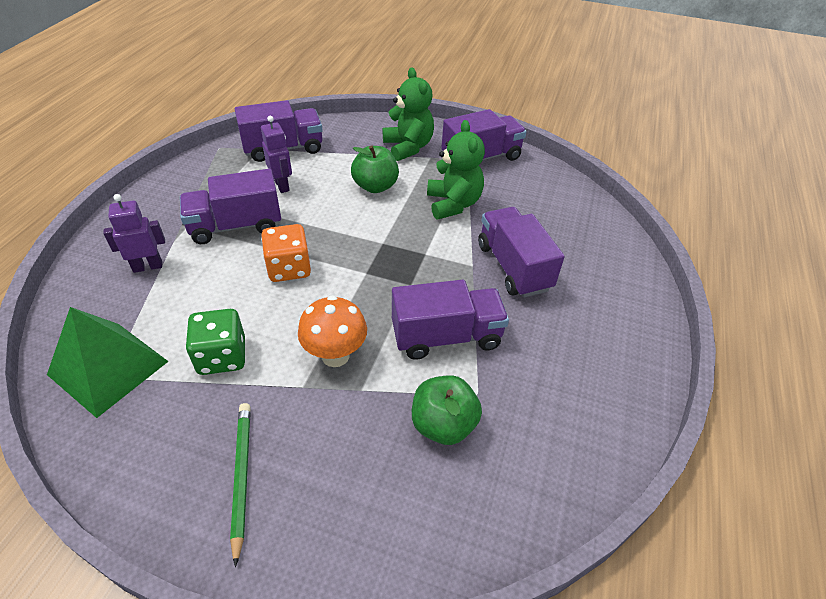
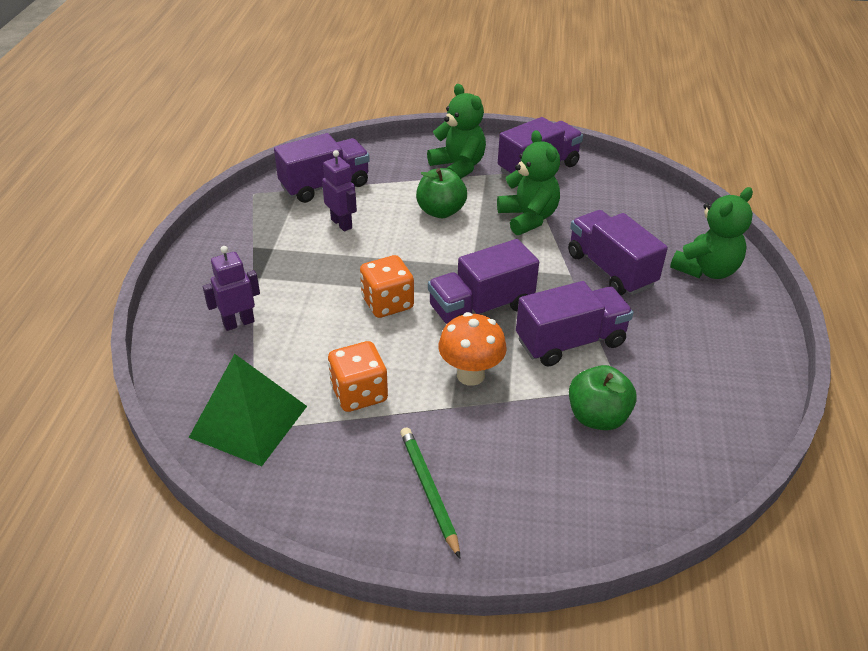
camera: 10 degrees left, 5 degrees down
purple truck [180,169,281,244] -> purple truck moved to [428,239,539,324]
green dice [186,309,245,375] -> orange dice [328,341,388,412]
none -> green teddy bear [670,187,753,279]

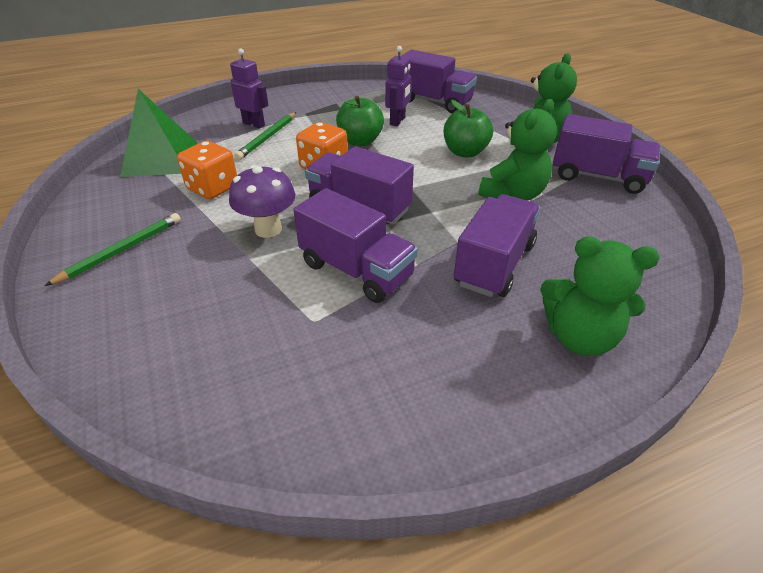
camera: 60 degrees right, 0 degrees up
orange mushroom [438,312,507,386] -> purple mushroom [229,165,296,238]
green apple [569,365,637,430] -> green apple moved to [336,96,384,146]
none -> green pencil [234,112,296,160]

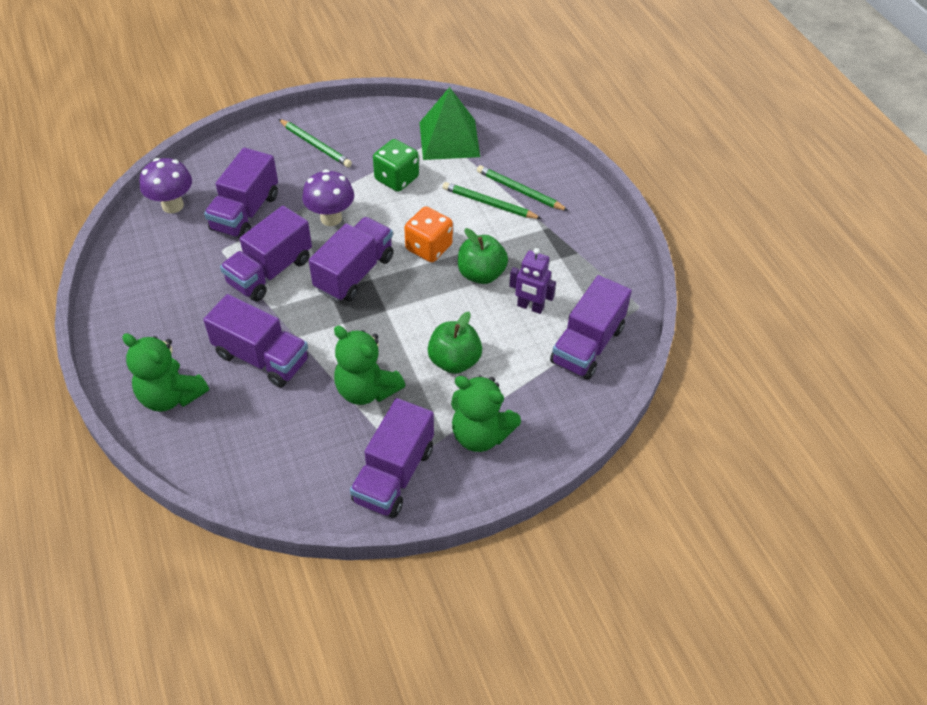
camera: 90 degrees right, 10 degrees up
orange dice [177,141,237,199] -> green dice [373,139,419,192]
purple robot [230,48,268,128] -> green pencil [477,165,569,211]
green teddy bear [540,237,660,356] -> green teddy bear turned 75 degrees counterclockwise [122,333,209,412]
none -> purple mushroom [139,158,192,213]
none -> purple truck [204,147,278,239]

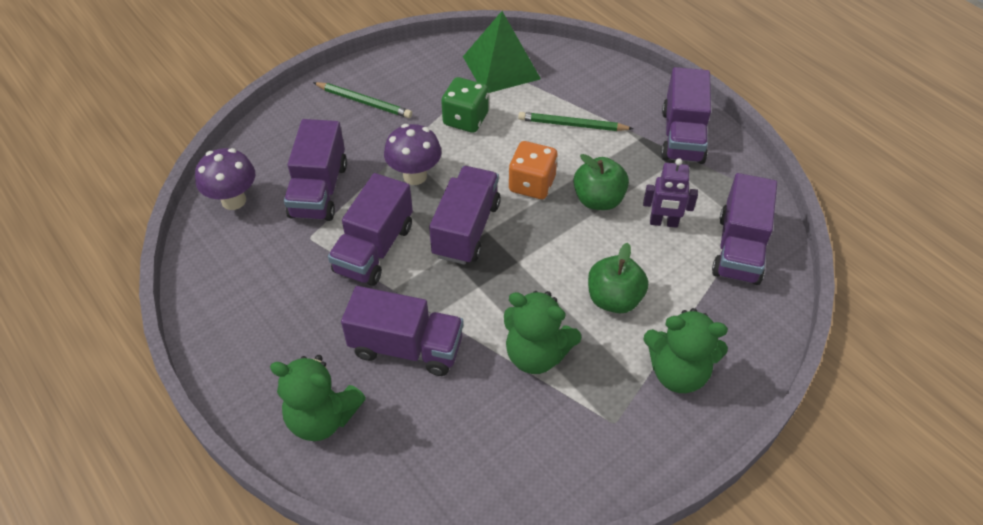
camera: 15 degrees left, 0 degrees up
purple truck [350,398,434,518] -> purple truck moved to [661,67,711,164]
green pencil [477,165,569,211] -> none

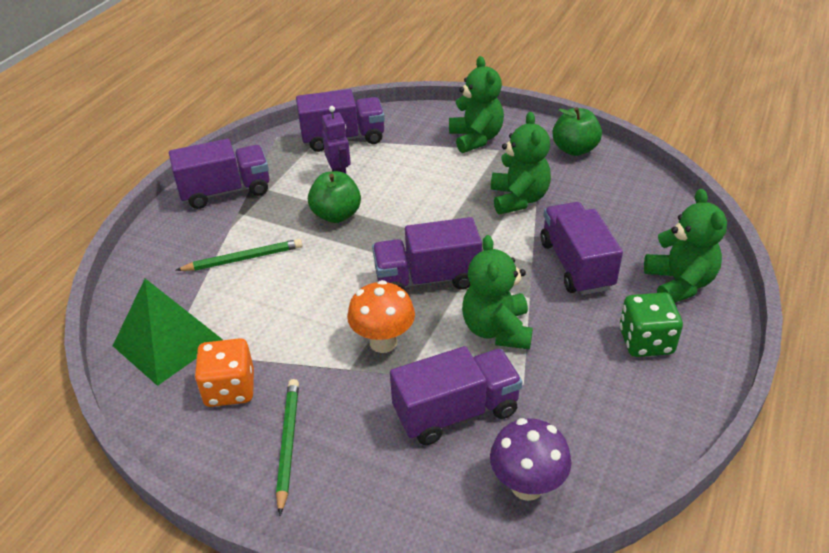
camera: 115 degrees left, 10 degrees down
purple truck [328,173,413,286] -> green teddy bear [462,235,533,349]
purple mushroom [384,124,442,185] -> orange mushroom [347,280,415,353]
green dice [441,77,489,133] -> green dice moved to [620,292,683,357]
orange dice [509,141,558,199] -> orange dice moved to [195,338,254,407]
green pencil [518,112,634,131] -> green pencil turned 90 degrees counterclockwise [176,239,302,271]
green apple [588,243,648,313] -> green apple moved to [552,107,602,156]

